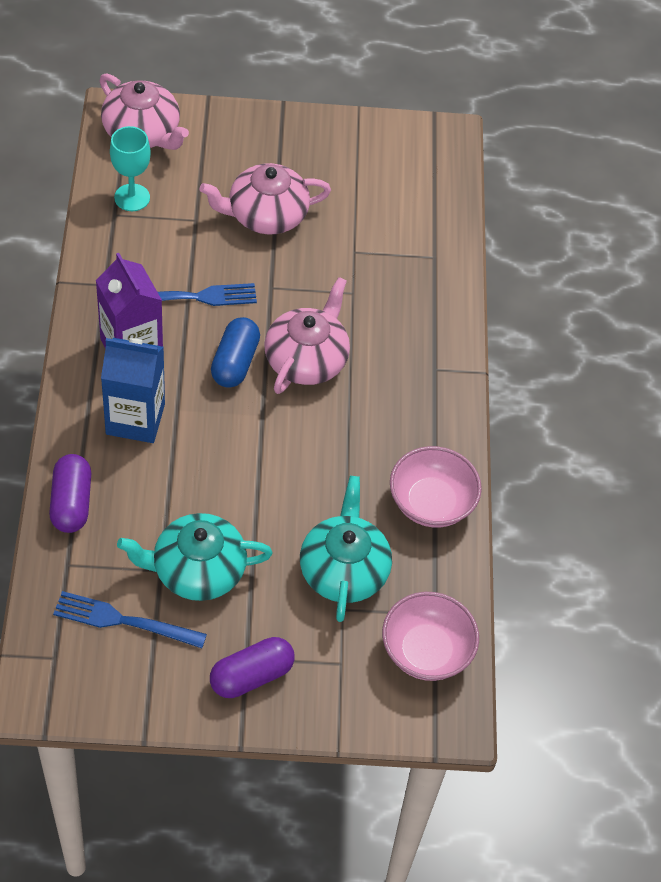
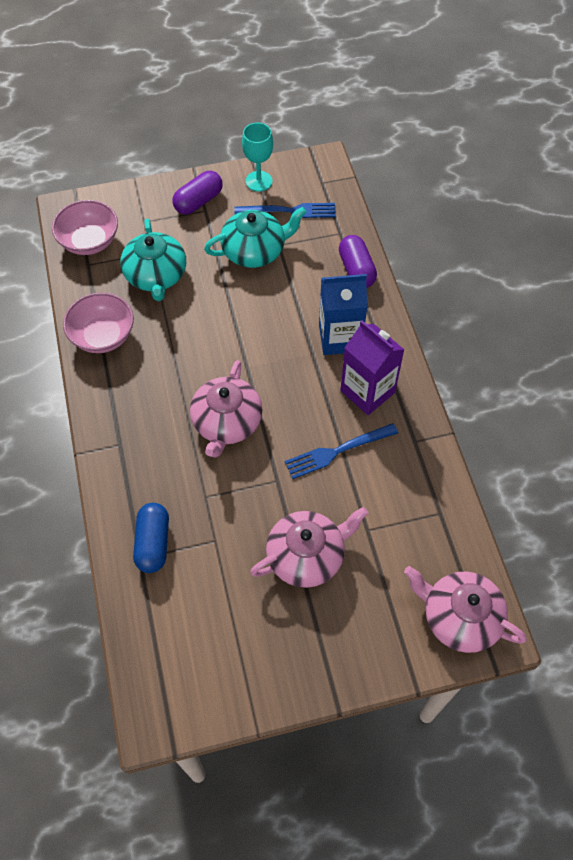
camera: 170 degrees right, 5 degrees up
turquoise goblet [110,126,151,211] -> turquoise goblet moved to [242,123,273,192]
blue capsule [211,317,260,388] -> blue capsule moved to [133,503,169,573]

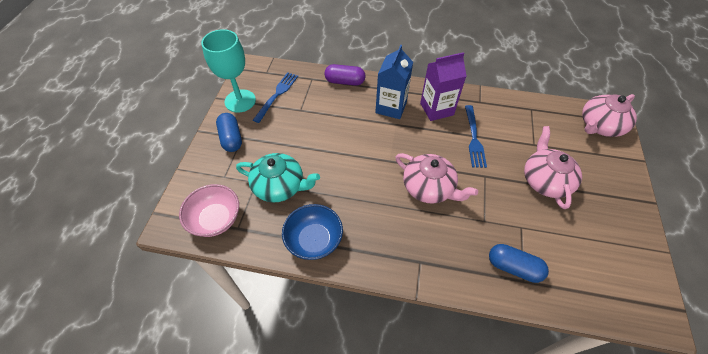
camera: 65 degrees left, 5 degrees down
pink bowl [63,292,134,353] -> blue bowl [282,204,343,260]
purple capsule [172,171,223,215] -> blue capsule [216,113,242,152]
turquoise teapot [204,207,307,268] -> none
turquoise goblet [242,123,273,192] -> turquoise goblet [201,29,256,113], size x1.53

